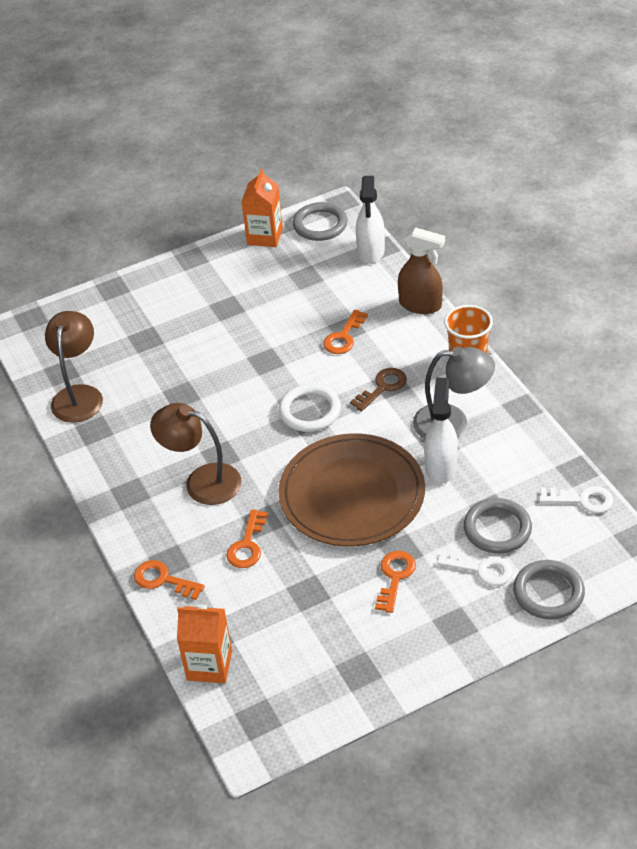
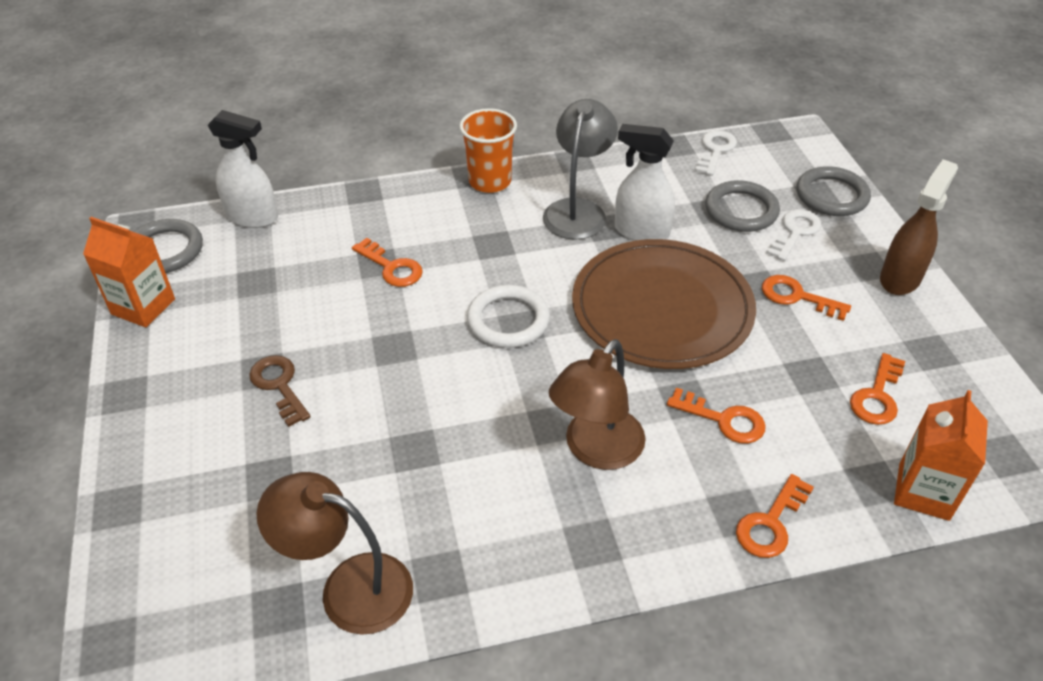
camera: 80 degrees left, 0 degrees up
brown key [350,368,407,411] -> brown key moved to [249,355,311,427]
brown spray bottle [398,227,445,314] -> brown spray bottle moved to [880,159,958,295]
none -> orange key [850,353,905,425]

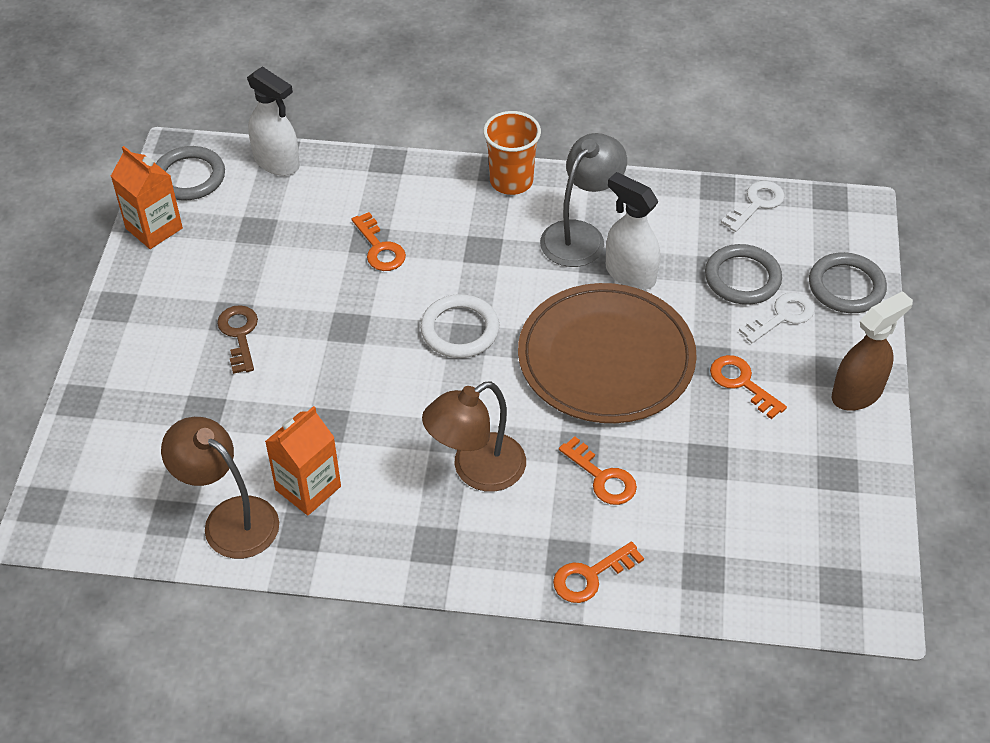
camera: 20 degrees right, 5 degrees up
orange key [850,353,905,425] -> none
orange carton [894,390,988,521] -> orange carton moved to [265,406,341,515]

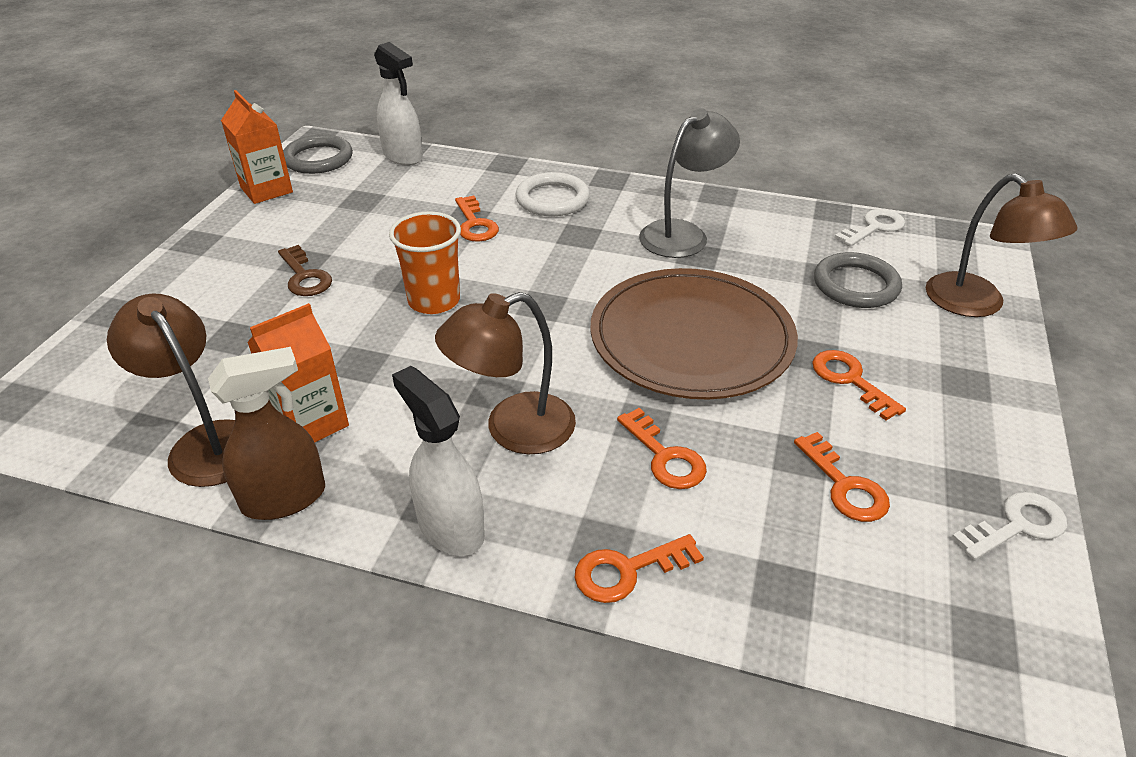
camera: 10 degrees right, 10 degrees down
brown key [217,305,258,374] -> brown key turned 150 degrees clockwise [278,245,332,296]
white ring [420,294,499,358] -> white ring moved to [516,172,590,216]
orange cup [483,111,541,195] -> orange cup moved to [389,211,461,314]
white spray bottle [606,172,660,290] -> white spray bottle moved to [392,366,485,556]
white key [739,292,815,343] -> white key moved to [952,492,1067,560]
grey ring [809,252,887,313] -> brown lamp [926,173,1077,317]
brown spray bottle [832,291,913,411] -> brown spray bottle moved to [208,347,325,520]
none -> orange key [794,432,890,522]

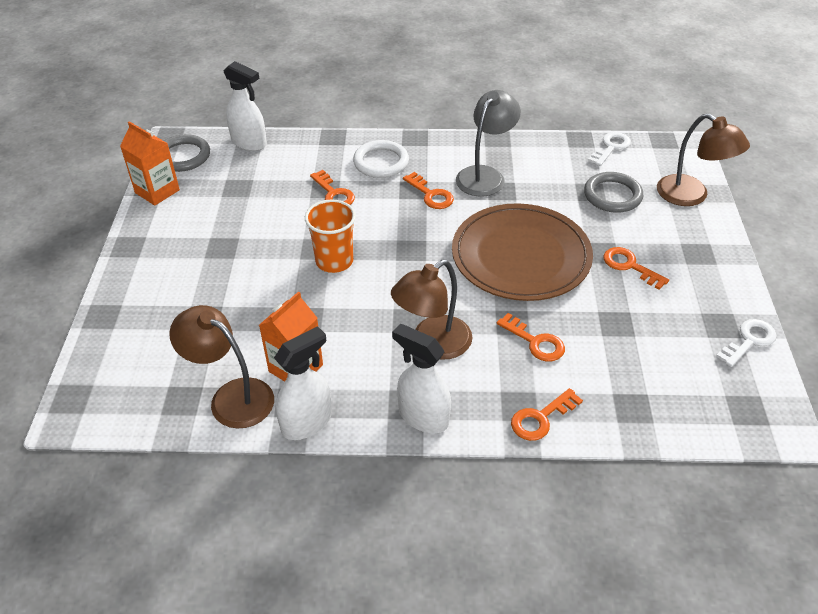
camera: 15 degrees left, 5 degrees up
brown spray bottle [208,347,325,520] -> white spray bottle [274,326,332,440]
brown key [278,245,332,296] -> none
orange key [794,432,890,522] -> orange key moved to [403,172,454,209]

